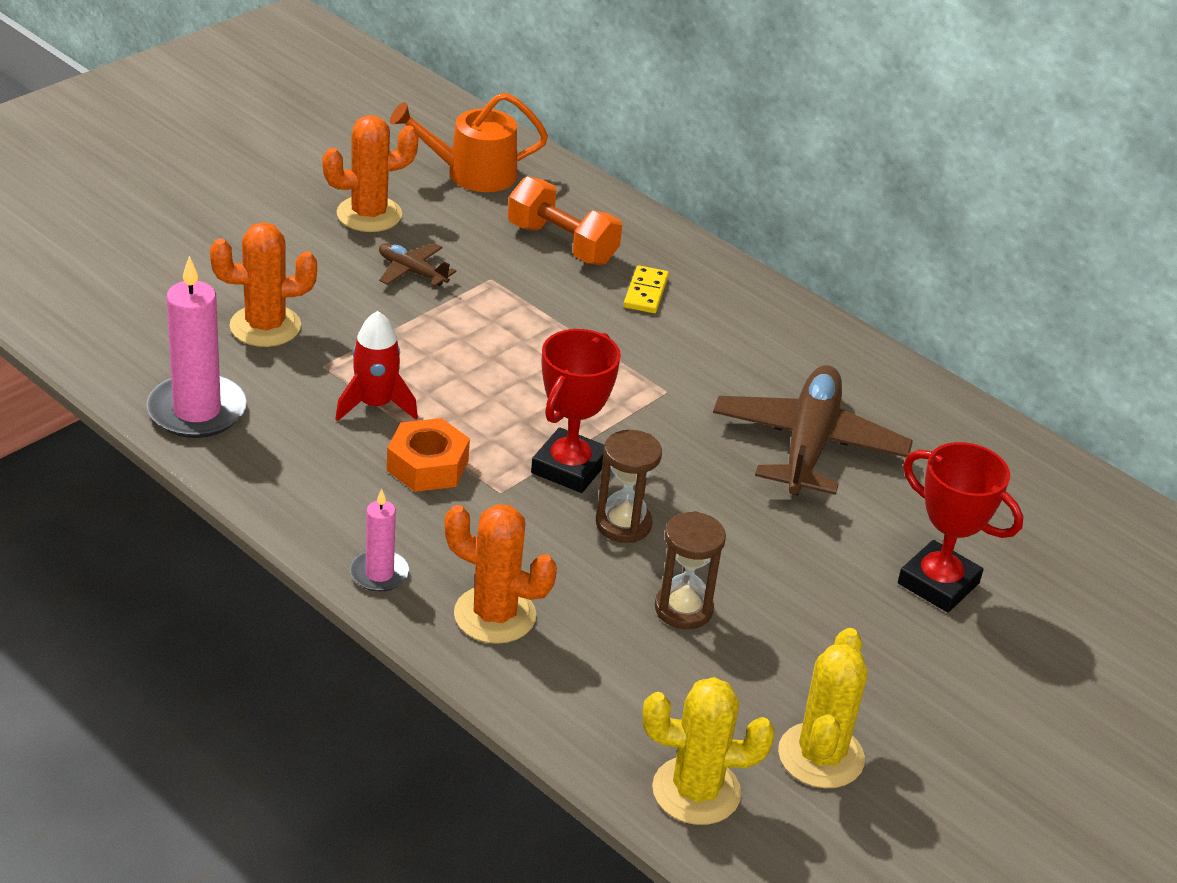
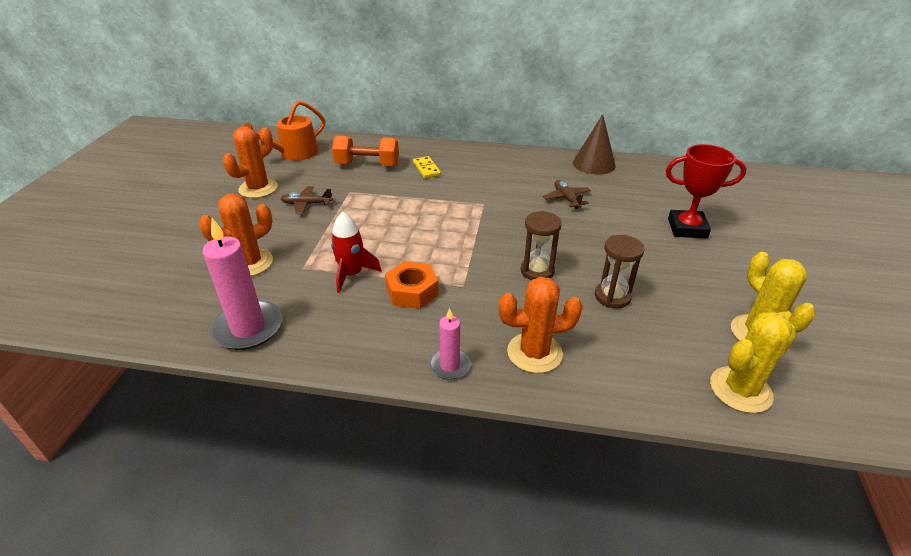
camera: 30 degrees left, 0 degrees up
red trophy [531,329,621,493] -> none
brown plane [713,365,913,496] -> brown plane [543,180,591,209], size x0.47
none -> brown cone [573,114,616,174]

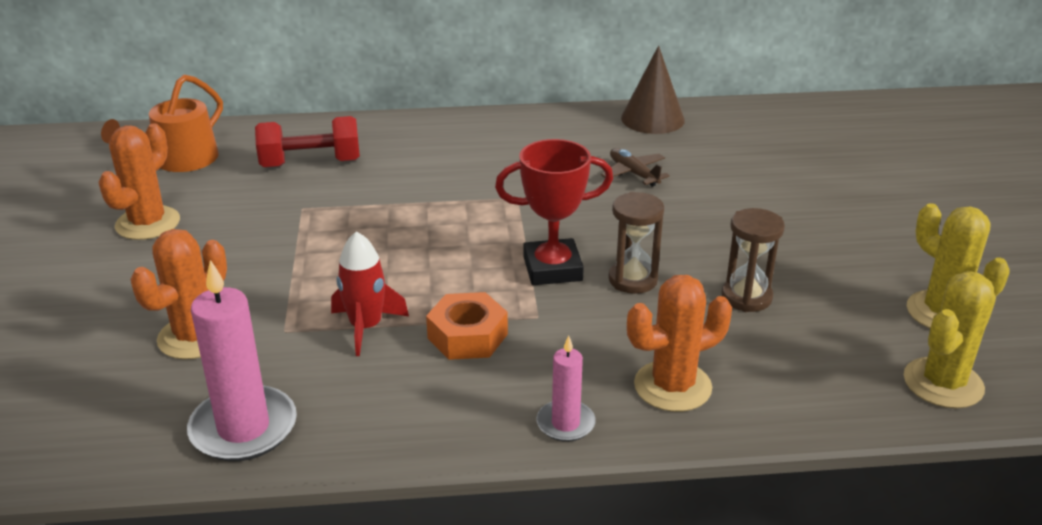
camera: 15 degrees left, 5 degrees down
brown plane [281,186,333,214] -> none
orange dumbbell [332,136,399,166] -> red dumbbell [255,116,360,167]
yellow domino [413,156,441,178] -> none
red trophy [666,144,747,239] -> red trophy moved to [495,139,613,285]

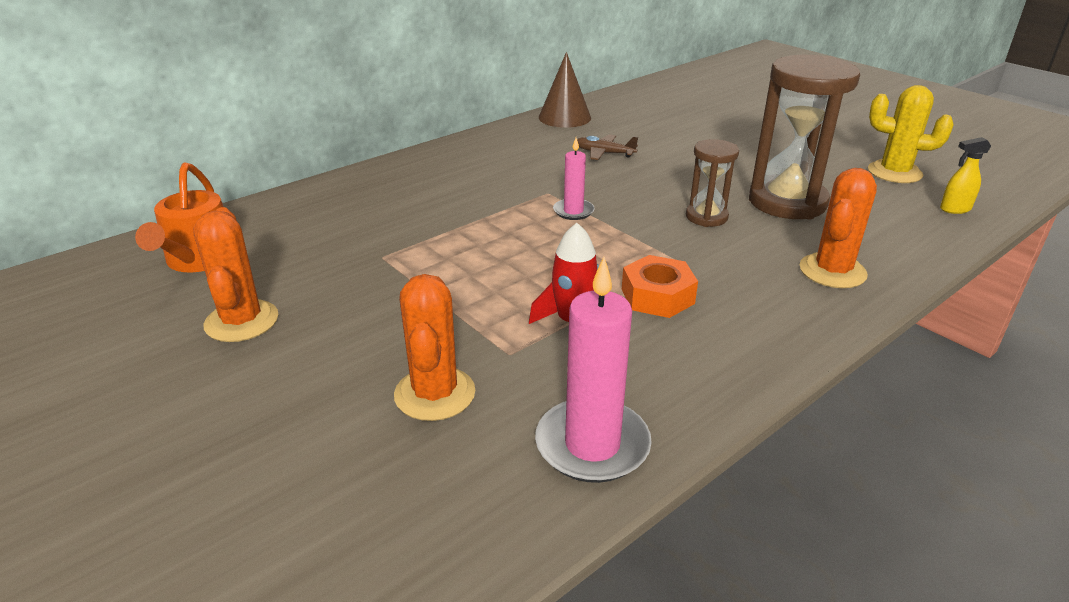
camera: 35 degrees left, 0 degrees up
red dumbbell [255,116,360,167] -> none
red trophy [495,139,613,285] -> none
pink candle [536,335,596,442] -> pink candle moved to [553,138,594,220]
brown hourglass [722,208,785,312] -> brown hourglass [749,55,860,219], size x1.89
yellow cactus [904,271,996,409] -> yellow spray bottle [940,137,991,214]

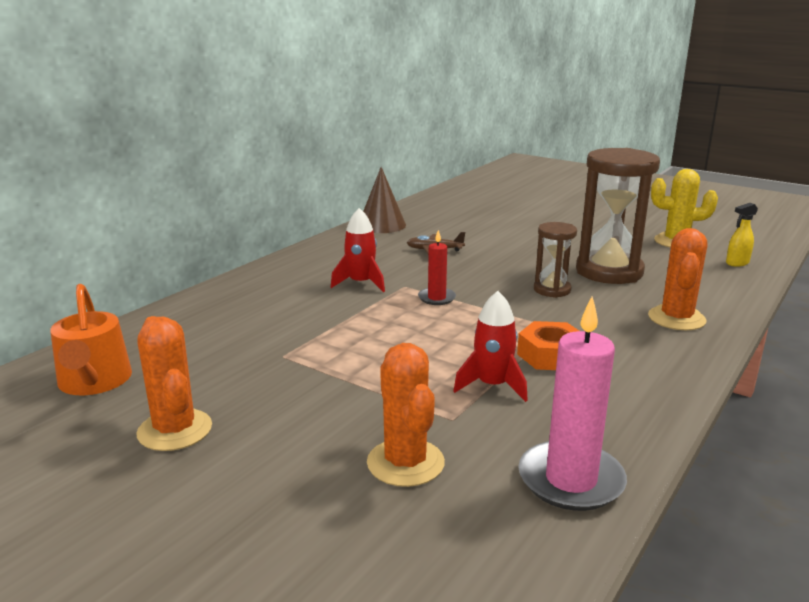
camera: 15 degrees left, 10 degrees down
pink candle [553,138,594,220] -> red candle [418,230,456,305]
none -> red rocket [331,208,385,292]

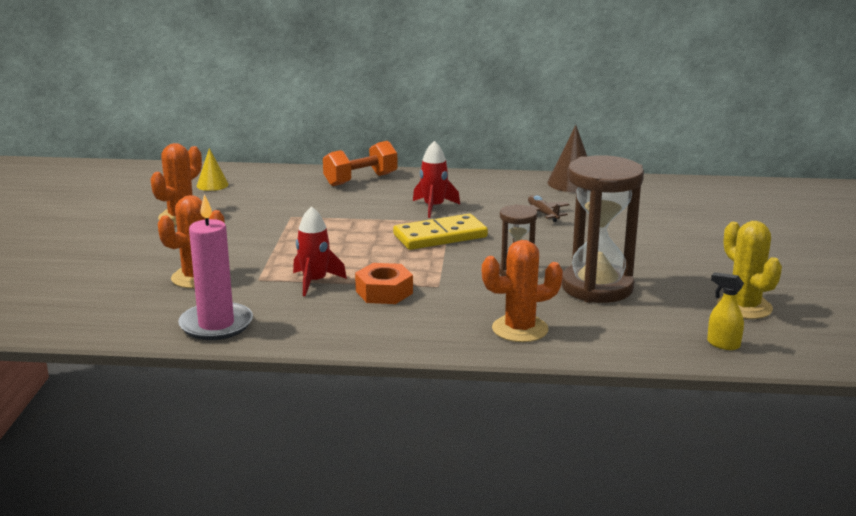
camera: 60 degrees right, 0 degrees up
orange watering can [50,284,132,395] -> yellow cone [197,148,229,191]
red candle [418,230,456,305] -> yellow domino [393,214,488,250]
none -> orange dumbbell [323,141,398,186]

